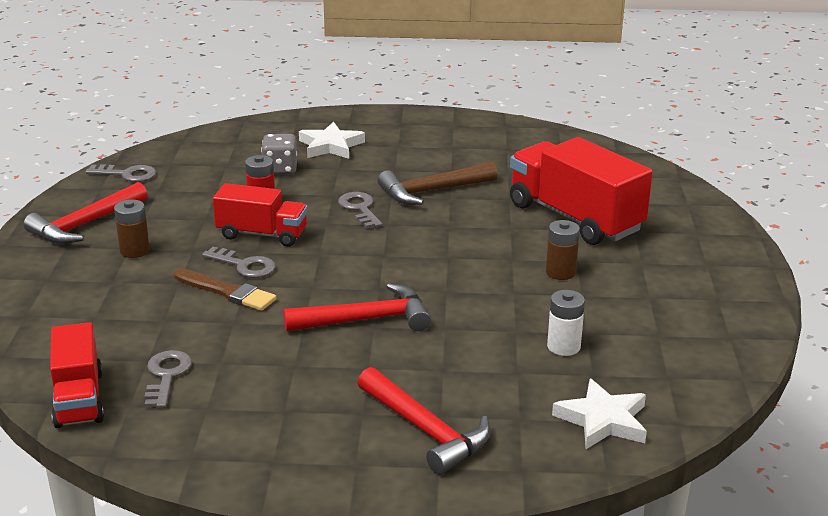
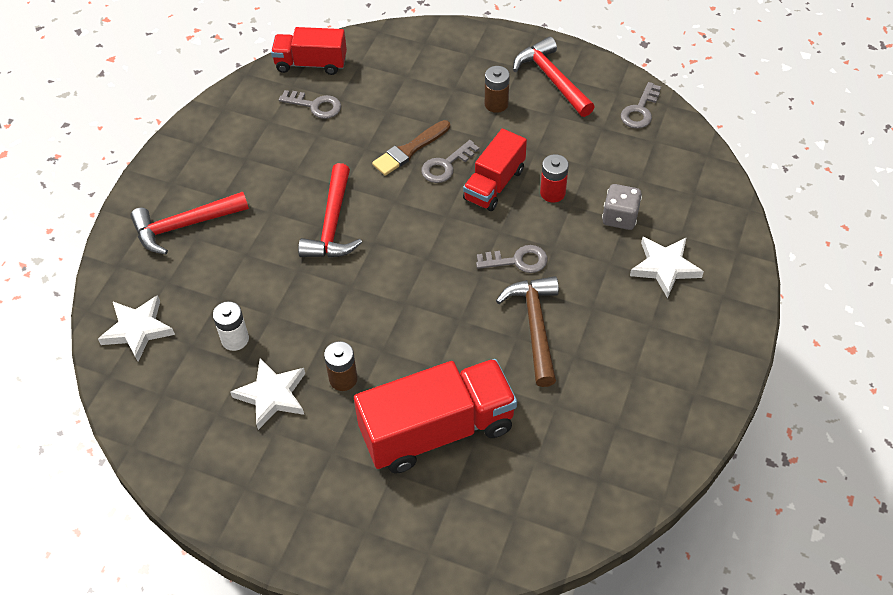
camera: 110 degrees right, 25 degrees up
none -> white star [230,358,305,430]

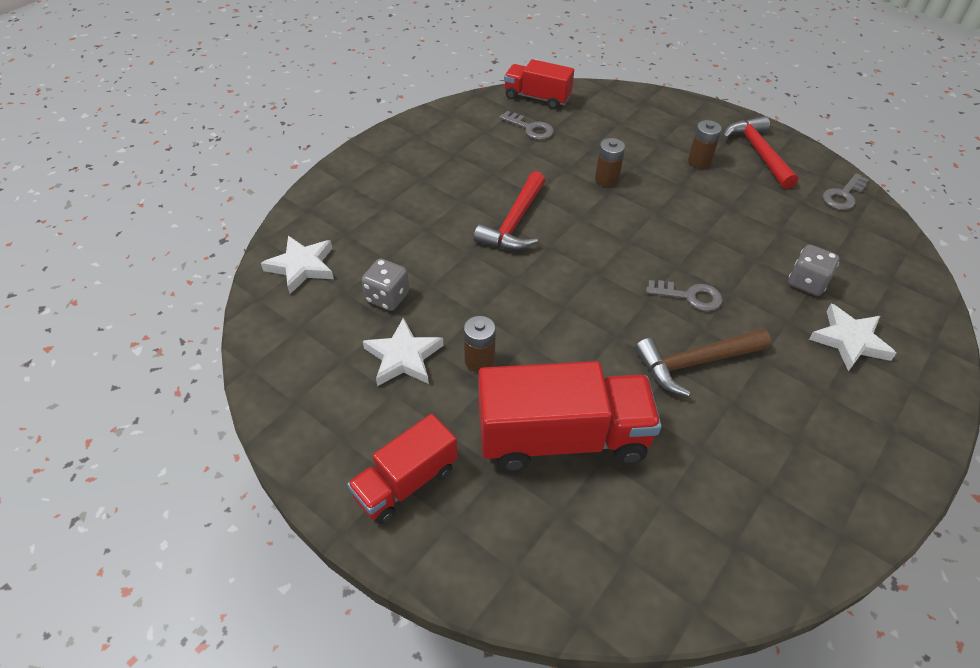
camera: 15 degrees right, 5 degrees down
red hammer [130,192,249,254] -> none
white battery [213,301,249,351] -> grey dice [361,258,409,311]
brown brush [372,120,450,176] -> brown battery [595,138,625,187]
grey key [421,140,479,183] -> none
red truck [463,129,527,211] -> red truck moved to [347,414,457,524]
brown hammer [496,276,559,387] -> brown hammer turned 120 degrees counterclockwise [635,328,771,397]
red battery [540,154,569,202] -> none

